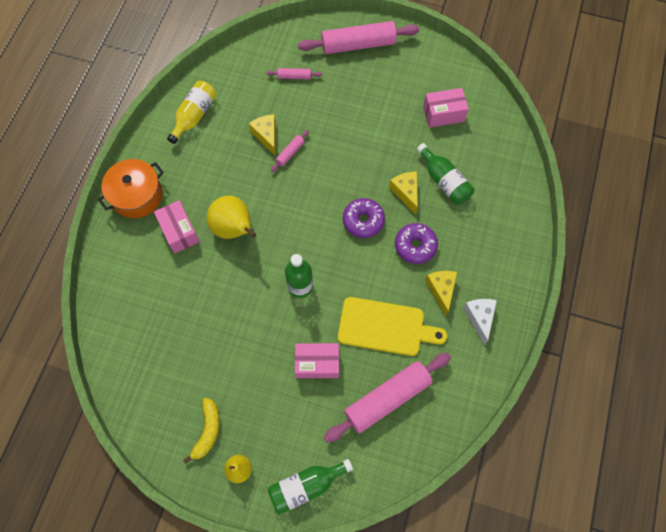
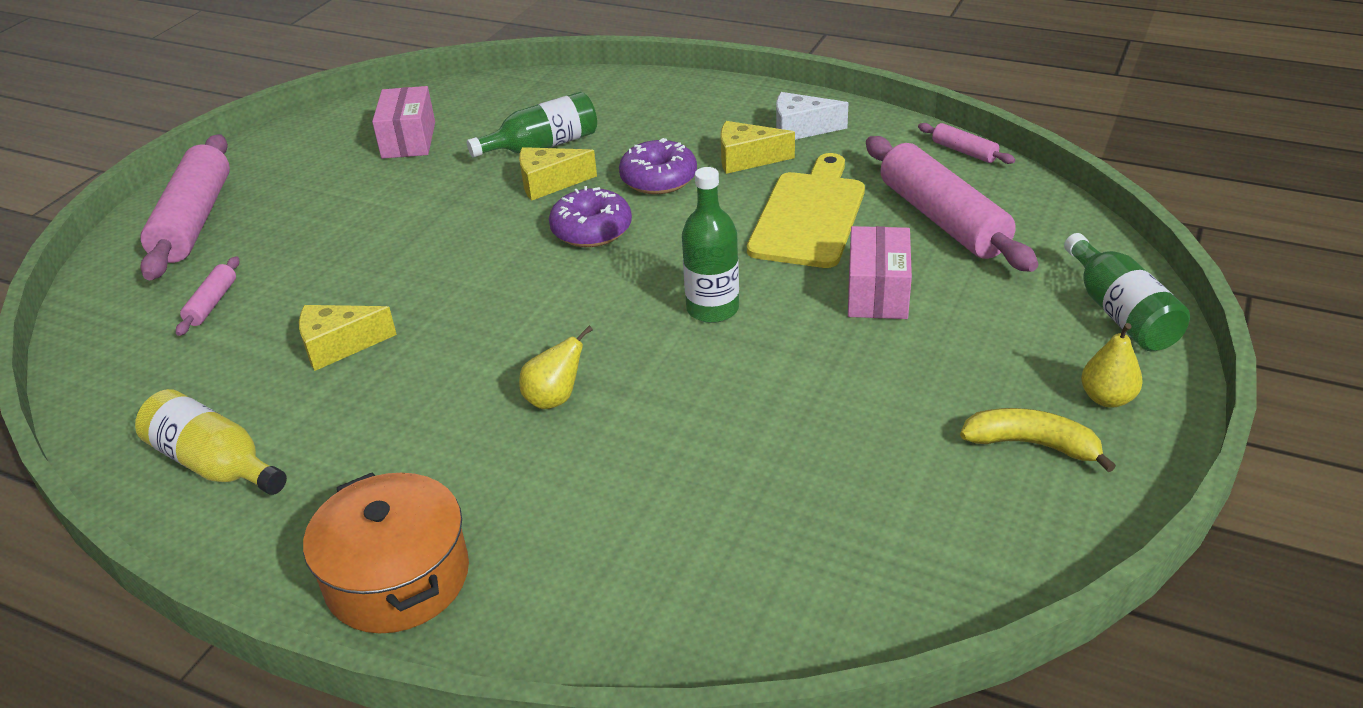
camera: 80 degrees left, 30 degrees down
pink box [154,200,200,253] -> none
yellow pear [207,196,256,239] -> yellow pear [519,325,593,409], size x0.55
pink rolling pin [271,130,309,172] -> pink rolling pin moved to [918,123,1015,164]

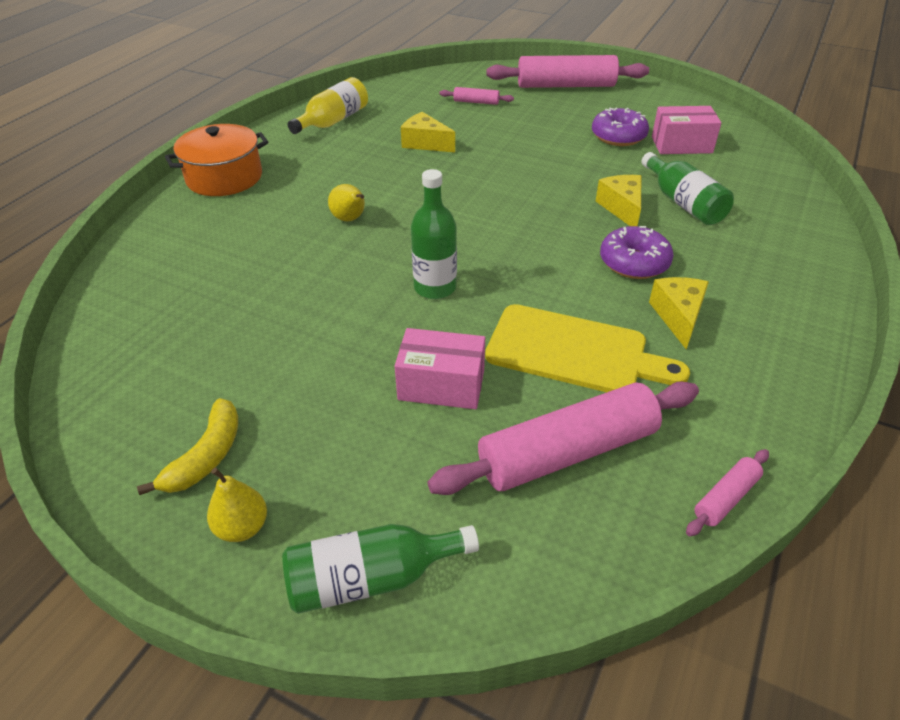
camera: 90 degrees right, 5 degrees up
yellow cheese [299,305,397,371] -> yellow cheese turned 45 degrees counterclockwise [401,112,455,152]
purple donut [549,186,632,247] -> purple donut moved to [592,108,649,146]
white cheese [776,92,848,140] -> none

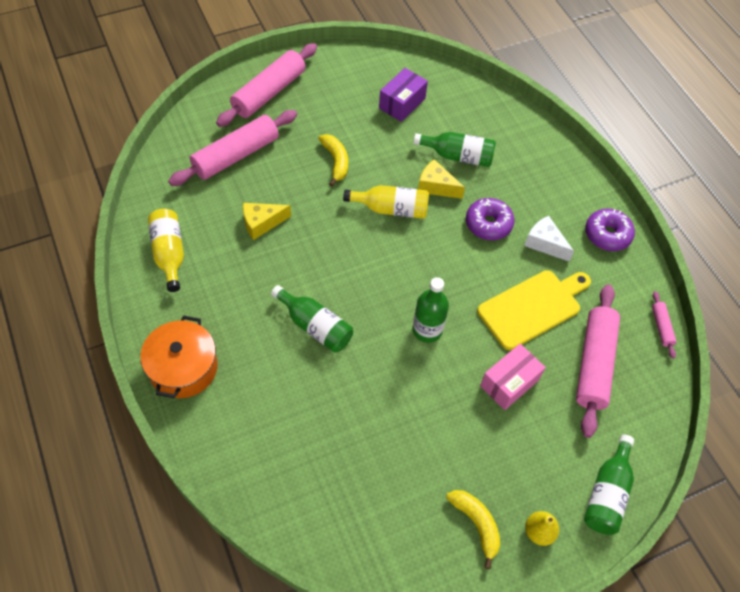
camera: 55 degrees left, 15 degrees up
yellow pear [328,184,365,221] -> green bottle [271,285,353,353]
pink rolling pin [440,87,514,105] -> pink rolling pin [168,110,297,186], size x2.22
purple donut [592,108,649,146] -> purple donut moved to [585,208,635,251]
yellow cheese [649,277,709,350] -> white cheese [524,216,574,262]
pink box [652,106,721,154] -> purple box [379,68,428,122]
none -> yellow banana [318,134,348,186]
none -> yellow bottle [343,185,429,219]

